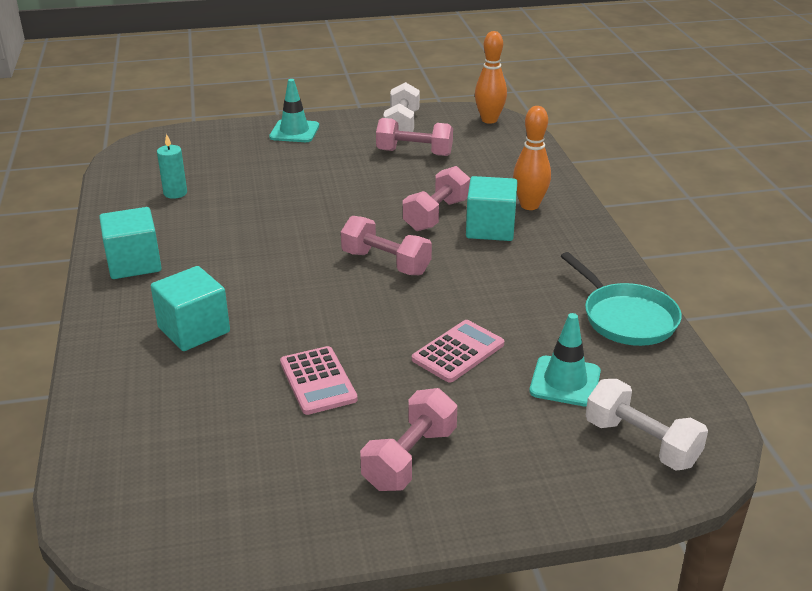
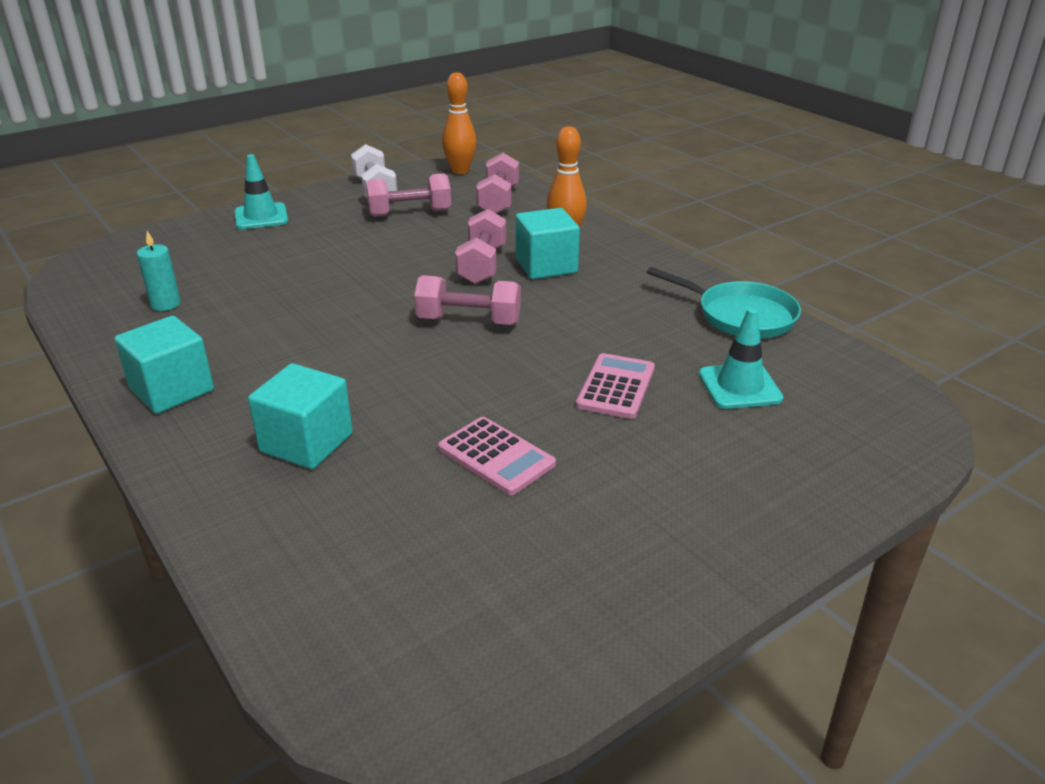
camera: 25 degrees left, 0 degrees up
pink dumbbell [360,388,457,491] -> pink dumbbell moved to [476,153,519,214]
white dumbbell [586,379,708,471] -> none

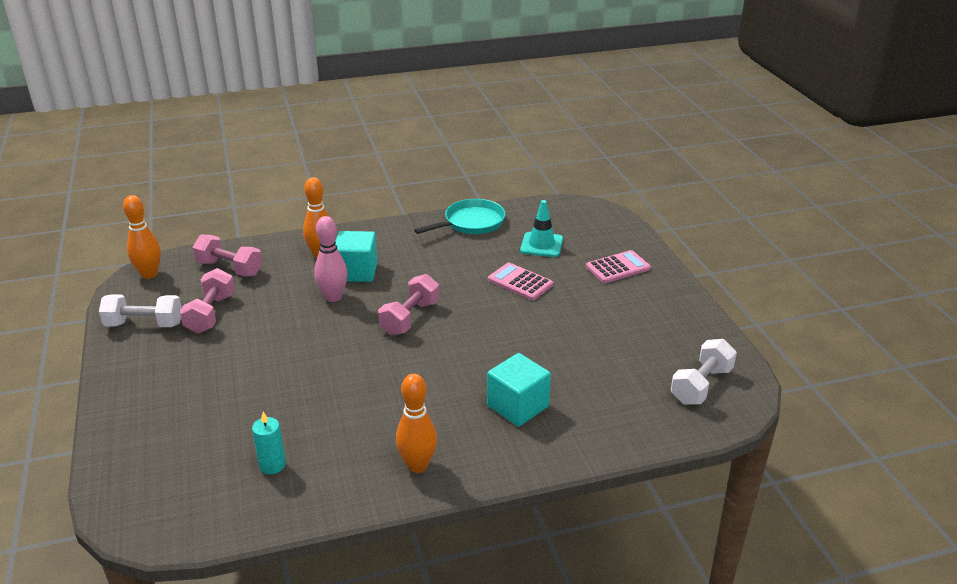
camera: 70 degrees left, 0 degrees up
turquoise cube [114,316,214,414] -> orange bowling pin [396,374,437,473]
turquoise traffic cone [235,154,288,229] -> none
pink calculator [438,417,556,495] -> pink calculator moved to [586,250,651,283]
pink dumbbell [455,209,506,284] -> pink bowling pin [314,216,348,302]
none -> white dumbbell [671,339,737,405]

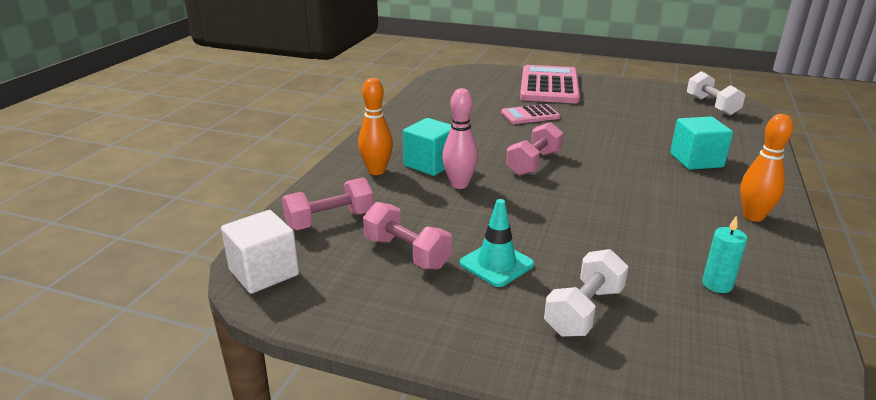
camera: 55 degrees left, 5 degrees down
white dumbbell [99,294,182,327] -> white dumbbell moved to [544,249,629,337]
orange bowling pin [123,195,161,279] -> white cube [221,210,299,294]
pink dumbbell [378,274,439,336] -> pink dumbbell turned 60 degrees clockwise [506,122,564,176]
turquoise pan [414,199,506,234] -> none
turquoise traffic cone [520,200,563,257] -> turquoise traffic cone moved to [460,199,534,287]
pink calculator [586,250,651,283] -> pink calculator [520,65,580,103], size x1.93

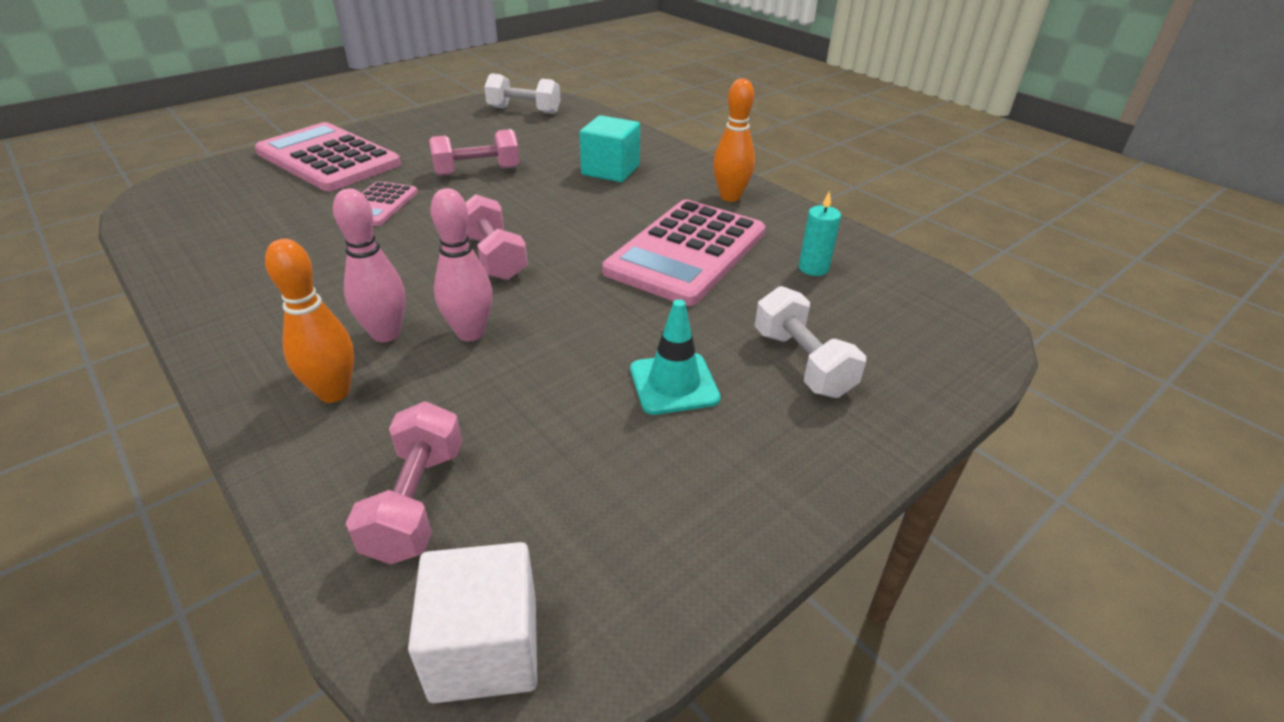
camera: 60 degrees left, 10 degrees up
pink dumbbell [363,202,452,270] -> pink dumbbell moved to [429,129,520,176]
turquoise cube [403,118,451,176] -> pink bowling pin [333,188,405,342]
none -> pink calculator [602,199,766,306]

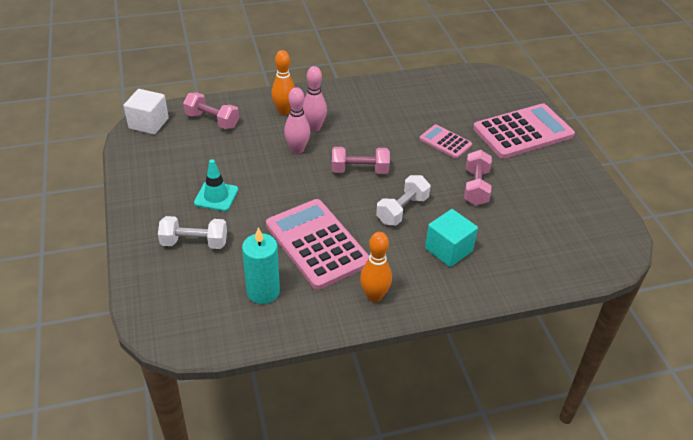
camera: 115 degrees right, 5 degrees up
white dumbbell [484,73,561,114] -> white dumbbell moved to [376,175,431,226]
turquoise candle [799,191,841,276] -> turquoise candle [242,228,280,304], size x1.65

